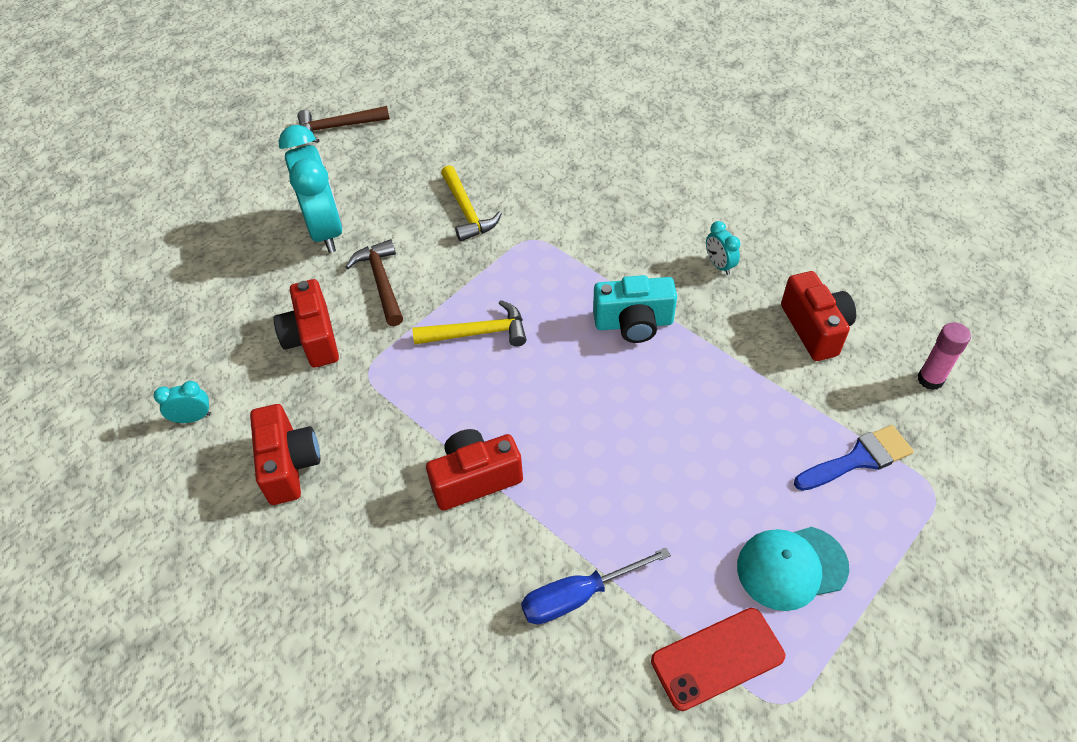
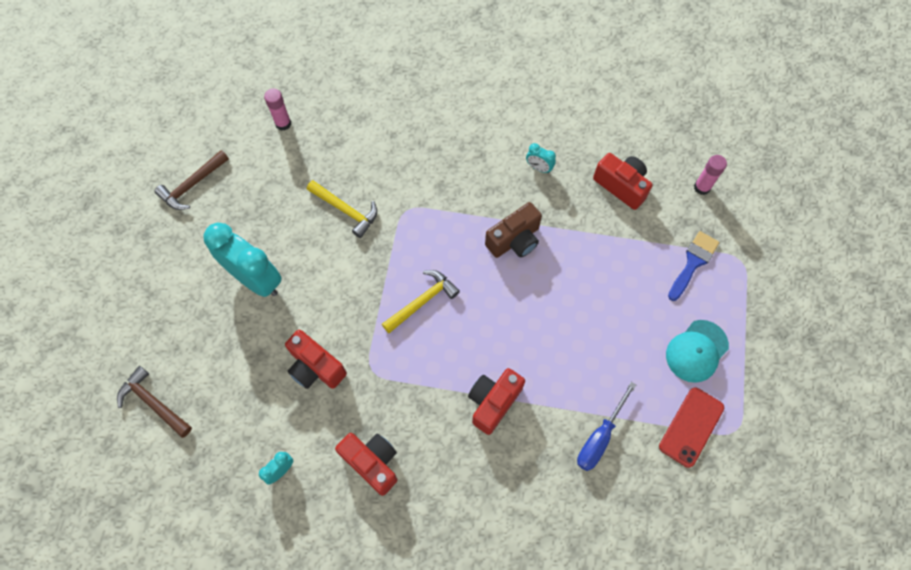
camera: 35 degrees left, 15 degrees up
brown hammer [345,239,403,326] -> brown hammer moved to [117,366,192,438]
turquoise camera [593,275,677,343] -> brown camera [485,202,542,258]
none -> pink glue stick [264,88,291,131]

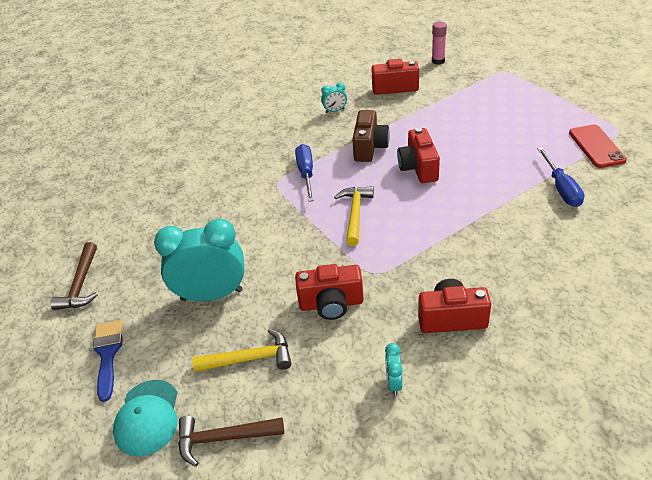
camera: 40 degrees left, 25 degrees down
pink glue stick [264,88,291,131] -> none
yellow hammer [307,180,377,238] -> yellow hammer moved to [192,329,291,372]
red camera [468,368,525,435] -> red camera moved to [397,127,440,183]
turquoise cap [666,320,729,383] -> turquoise cap moved to [113,380,178,456]
blue brush [668,231,719,301] -> blue brush moved to [93,320,123,402]
none -> blue screwdriver [295,144,314,202]

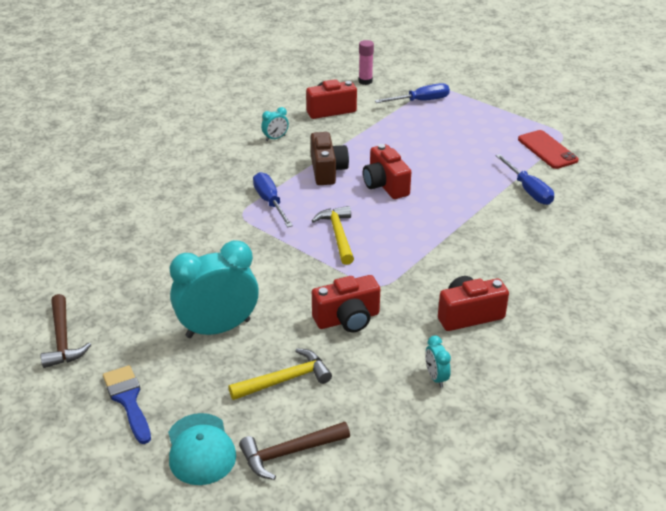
camera: 20 degrees left, 5 degrees down
none -> blue screwdriver [375,83,450,103]

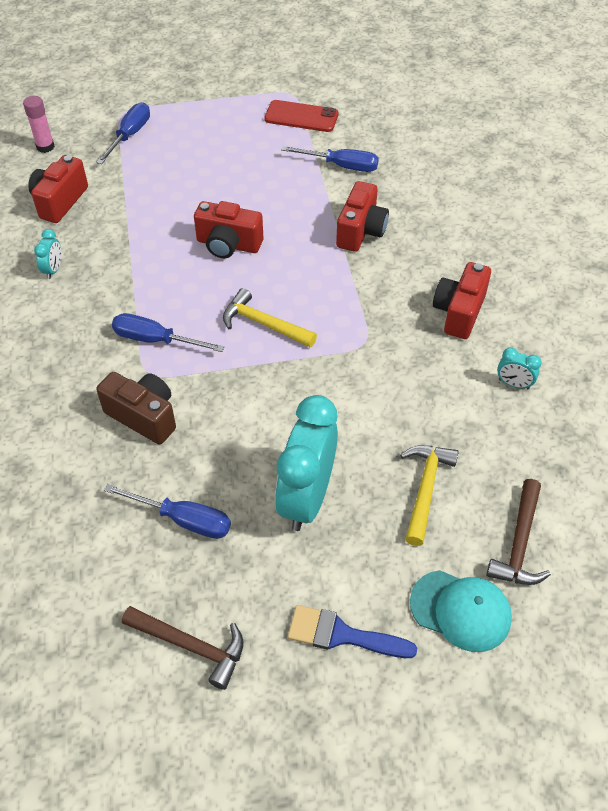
camera: 50 degrees left, 15 degrees up
brown camera [311,132,349,185] -> brown camera moved to [96,372,176,445]
red camera [312,275,380,332] -> red camera moved to [336,181,389,252]
none -> blue screwdriver [104,484,231,539]

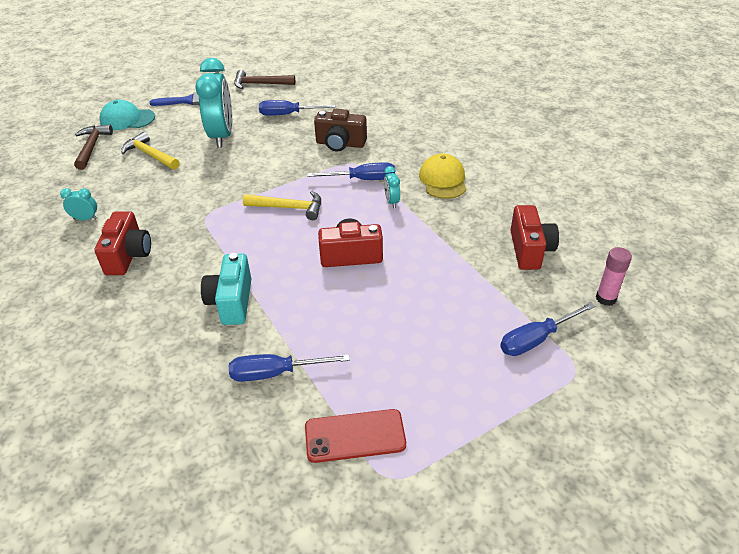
camera: 160 degrees right, 10 degrees down
turquoise clock [34,229,61,279] -> turquoise clock moved to [384,166,400,208]
blue screwdriver [96,102,150,164] -> blue screwdriver turned 60 degrees clockwise [500,302,595,356]
red camera [336,181,389,252] -> turquoise camera [201,253,251,325]
yellow hammer [400,445,459,546] -> yellow hammer turned 135 degrees clockwise [121,132,180,170]
none -> yellow cap [419,153,466,199]

